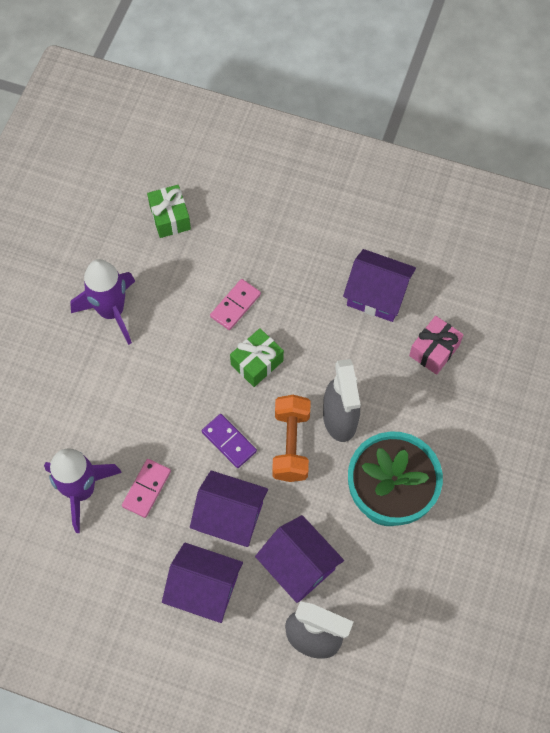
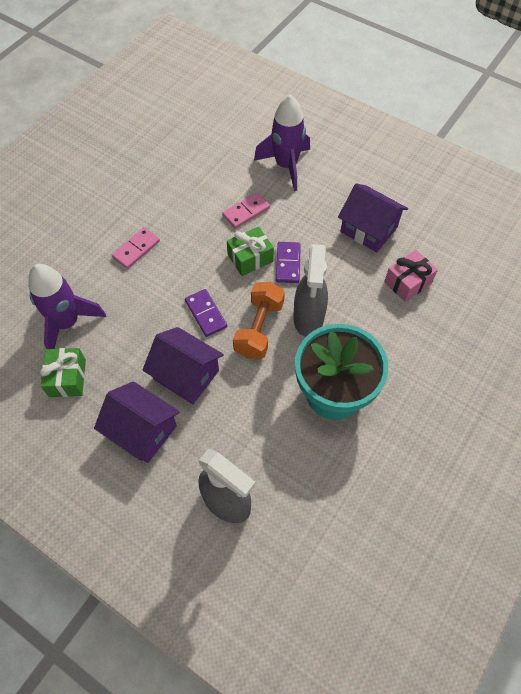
camera: 15 degrees right, 5 degrees down
purple rocket [70,259,135,345] -> purple rocket moved to [254,95,310,191]
pink domino [122,459,171,518] -> pink domino moved to [112,227,160,269]
green gift [147,185,191,238] -> green gift moved to [40,348,86,397]
purple house [255,515,344,603] -> none
none -> purple domino [276,242,301,283]

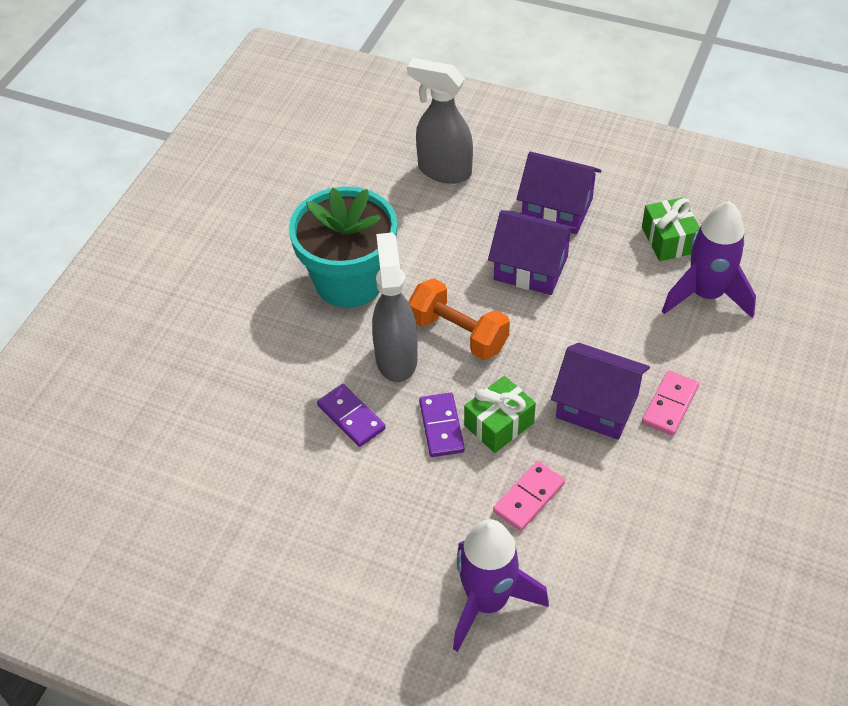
camera: 170 degrees right, 10 degrees down
purple domino [185,289,227,337] -> purple domino moved to [317,384,386,447]
orange dumbbell [233,282,285,359] -> orange dumbbell turned 60 degrees counterclockwise [408,278,510,360]
purple house [338,183,408,252] -> purple house moved to [551,343,650,440]
pink gift [384,250,438,302] -> none

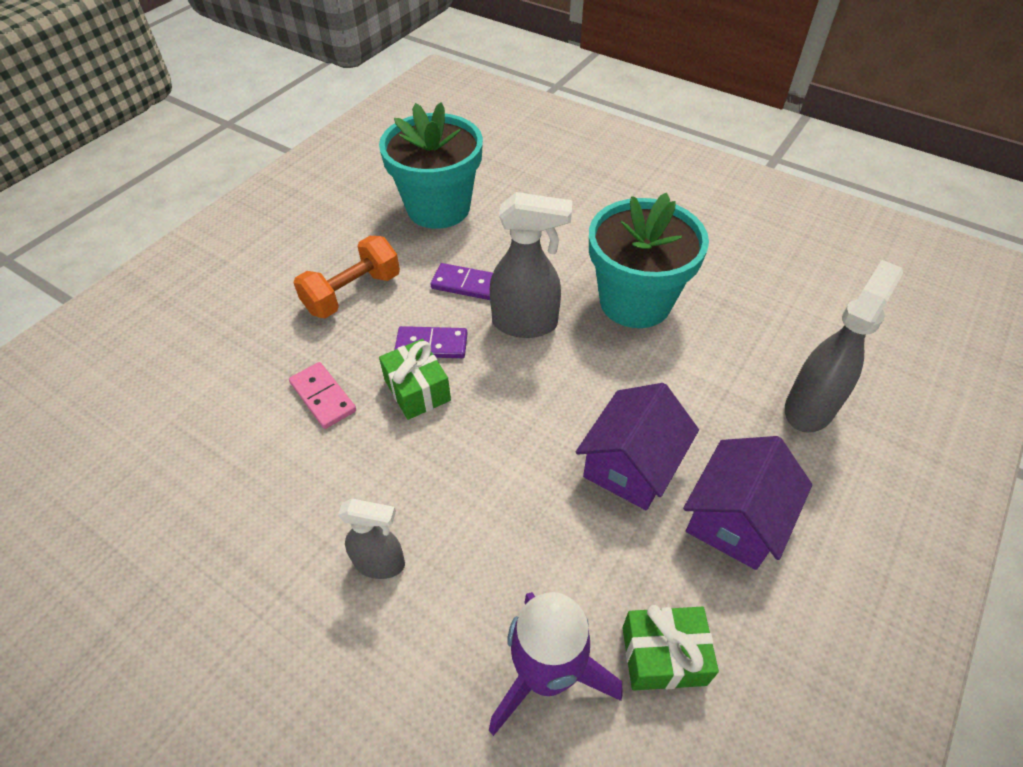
camera: 100 degrees right, 0 degrees up
purple domino [317,384,386,447] -> purple domino turned 45 degrees clockwise [430,263,493,300]
orange dumbbell [408,278,510,360] -> orange dumbbell moved to [293,236,400,318]
purple rocket [453,519,549,652] -> none
purple house [551,343,650,440] -> none
pink domino [642,370,699,436] -> grey spray bottle [338,498,405,579]
none -> turquoise flower pot [379,102,483,229]

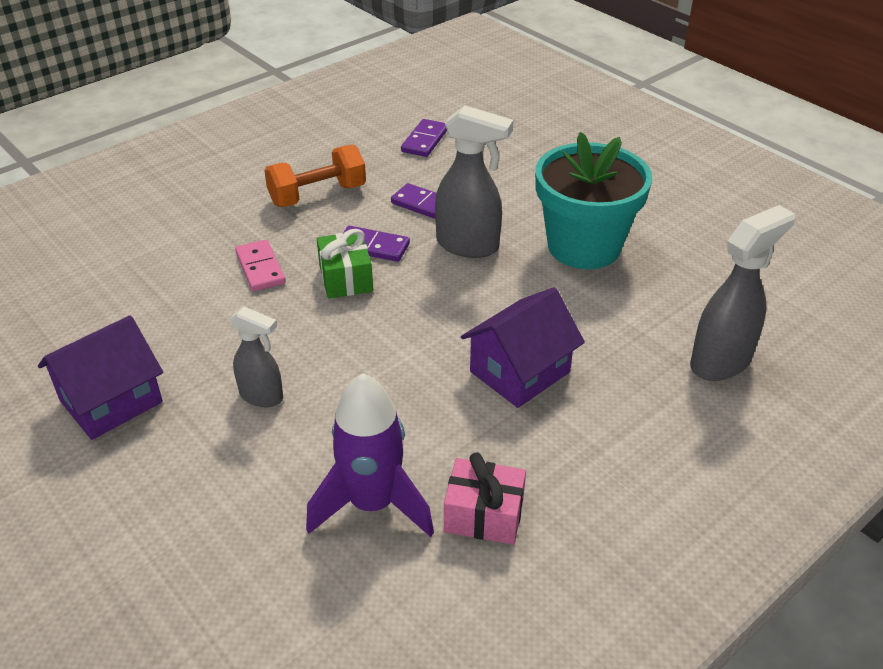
camera: 15 degrees right, 10 degrees down
turquoise flower pot [379,102,483,229] -> purple domino [401,119,447,157]
green gift [622,605,719,690] -> pink gift [444,452,526,545]
purple house [683,436,812,570] -> purple house moved to [38,315,163,440]

